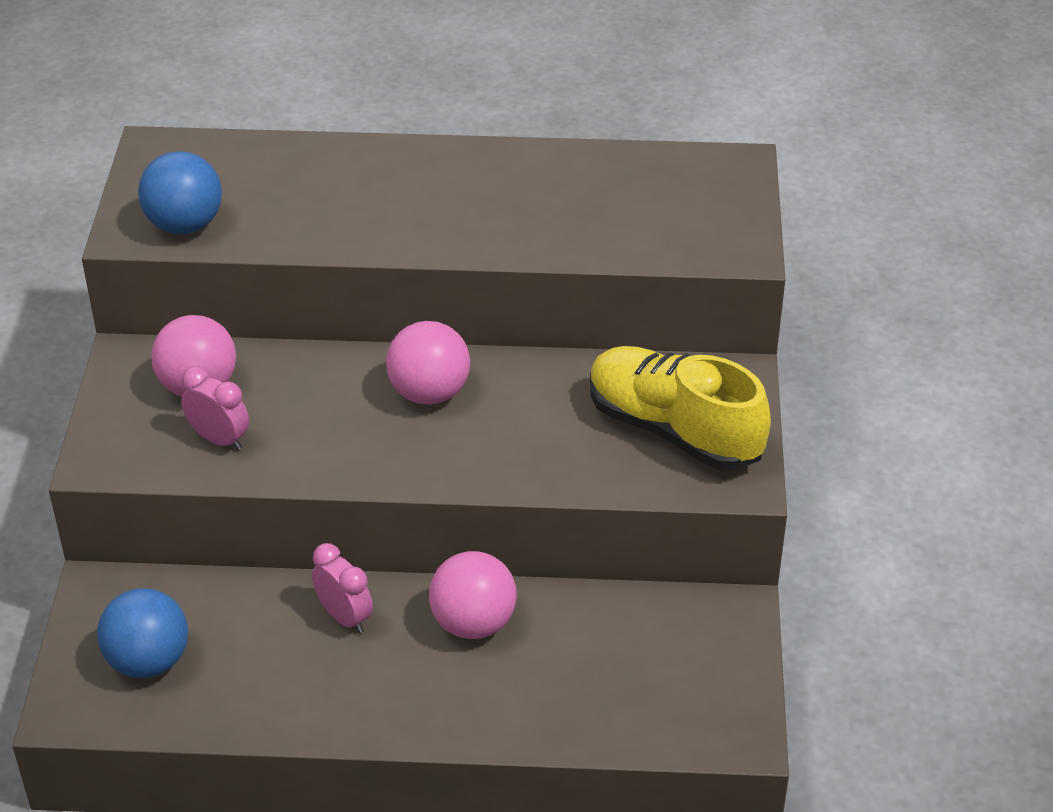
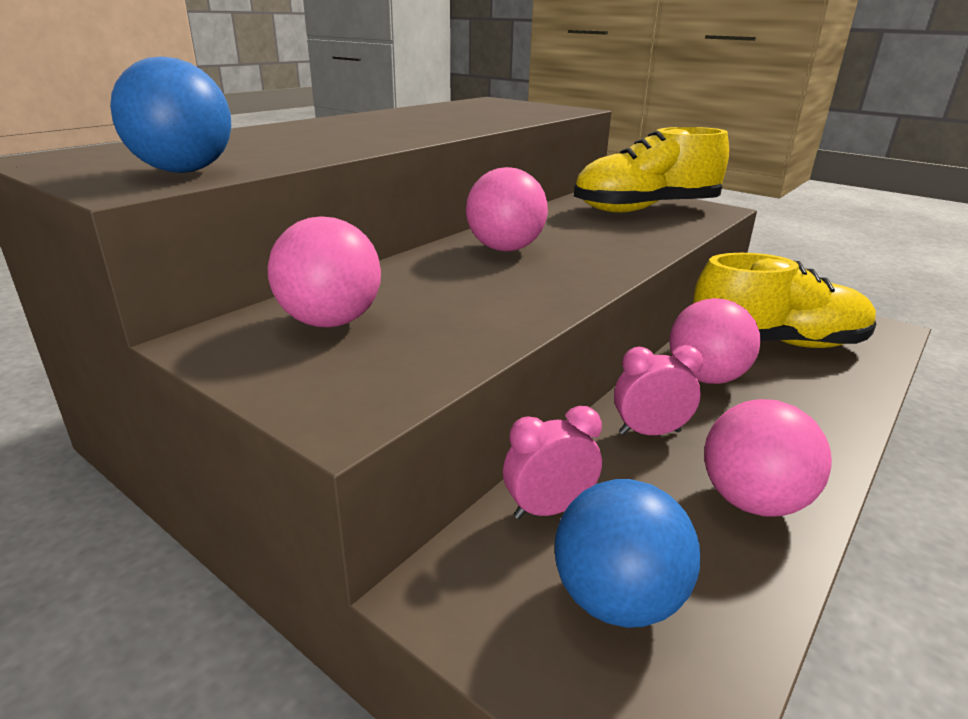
camera: 55 degrees left, 15 degrees down
pink clock [181,366,249,451] -> pink clock moved to [503,406,602,519]
none -> yellow shoe [693,253,876,348]
none -> pink ball [704,399,832,517]

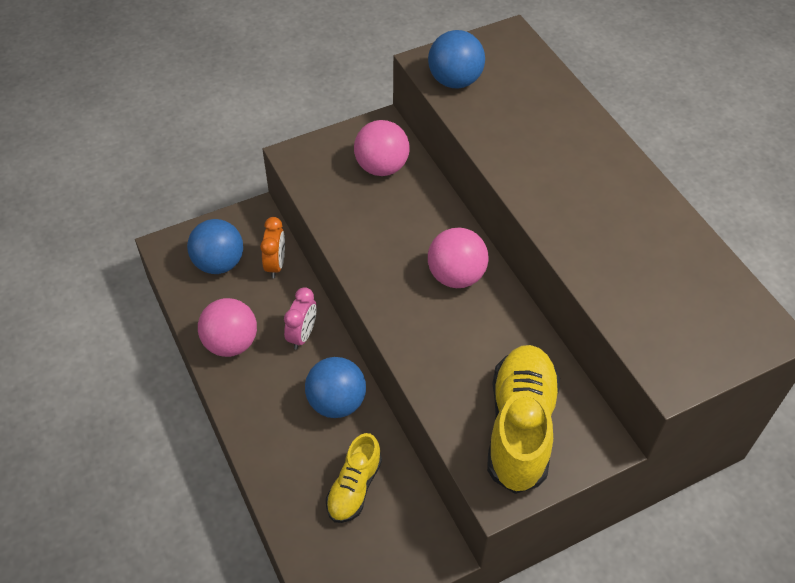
camera: 115 degrees right, 25 degrees up
pink clock [503,406,602,519] -> orange clock [260,217,285,278]
pink ball [669,298,761,384] -> blue ball [305,357,366,418]
yellow shoe [693,253,876,348] -> yellow shoe [326,433,382,523], size x0.58

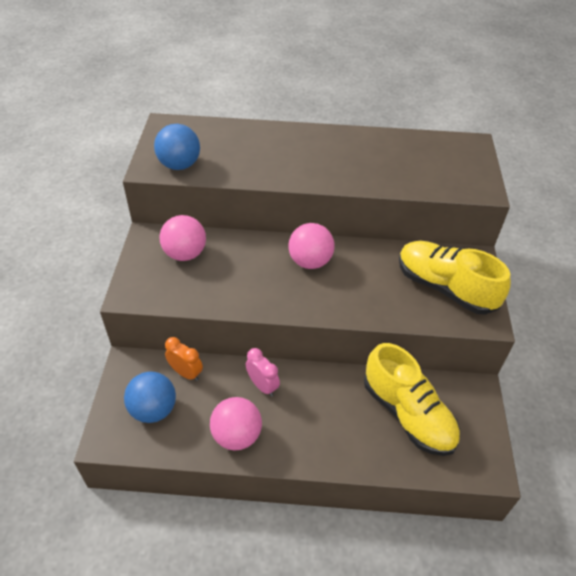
camera: 60 degrees left, 5 degrees down
blue ball [305,357,366,418] -> none
yellow shoe [326,433,382,523] -> yellow shoe [364,343,460,456], size x1.72

